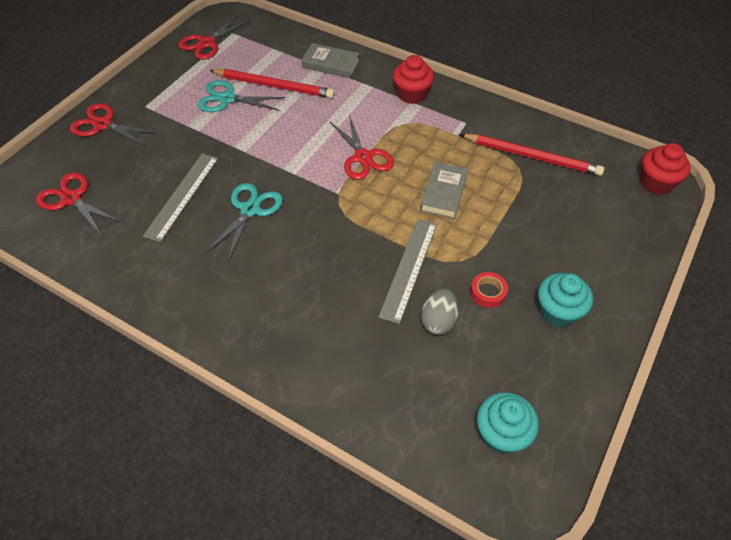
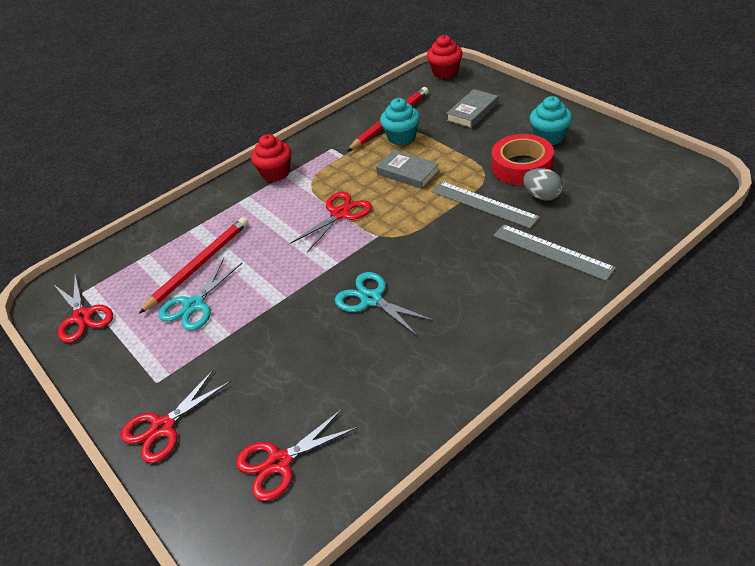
camera: 65 degrees left, 10 degrees down
grey ruler [143,154,219,242] -> grey ruler moved to [493,224,616,281]
grey book [301,43,359,78] -> grey book moved to [446,89,498,128]
red scissors [329,115,394,180] -> red scissors turned 45 degrees counterclockwise [290,192,372,253]
red tape [470,272,508,308] -> red tape [492,134,554,185], size x2.04
turquoise cupcake [477,392,539,454] -> turquoise cupcake moved to [380,98,420,145]

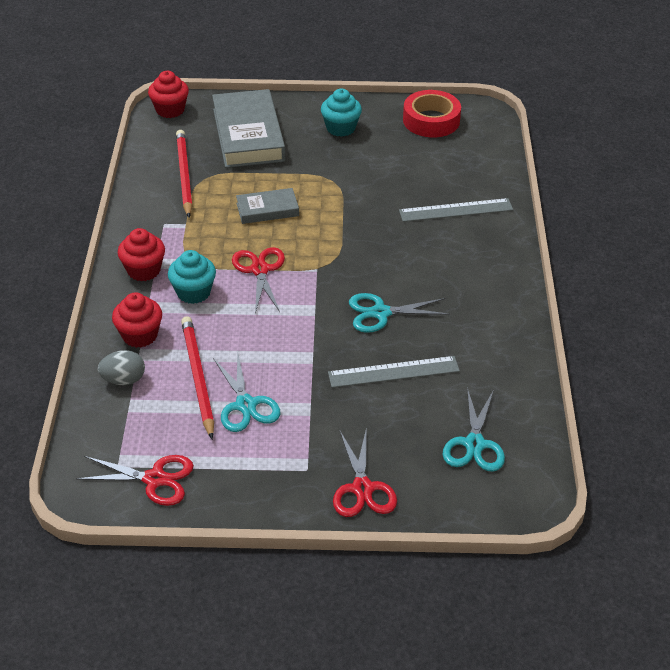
camera: 55 degrees left, 0 degrees up
red scissors [236,408,358,501] -> turquoise scissors [443,387,505,472]
turquoise cupcake [380,98,420,145] -> turquoise cupcake moved to [168,250,216,304]
grey ruler [431,181,540,228] -> grey ruler moved to [328,356,460,388]
grey book [446,89,498,128] -> grey book [212,89,285,168], size x1.89
red tape [492,134,554,185] -> red tape moved to [403,90,461,137]
grey egg [523,168,563,201] -> grey egg moved to [97,350,145,385]
none -> red cupcake [112,292,162,348]

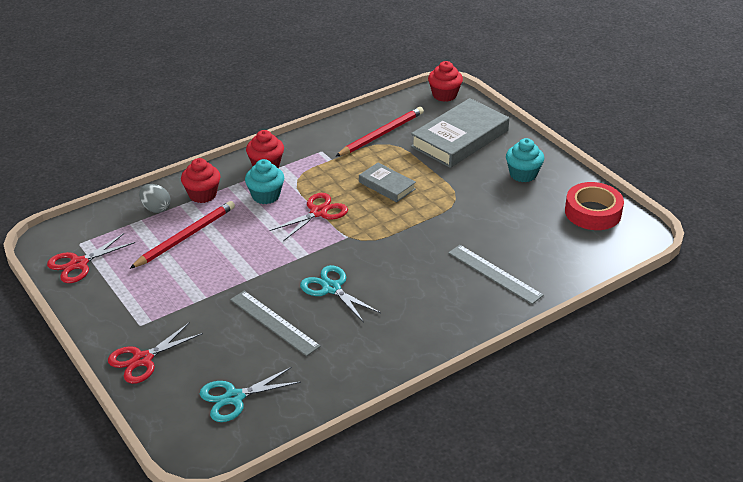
camera: 55 degrees right, 5 degrees down
red scissors [76,455,194,506] -> red scissors turned 75 degrees clockwise [47,233,135,283]
turquoise scissors [213,354,280,432] -> none

